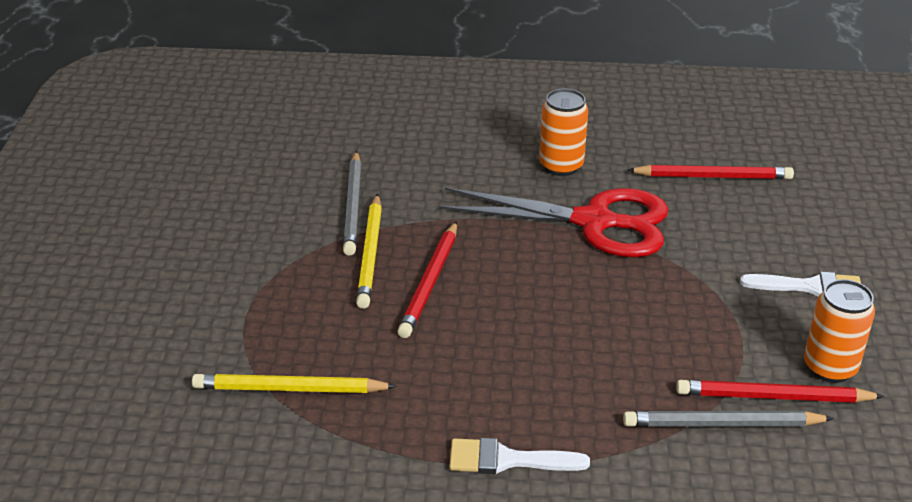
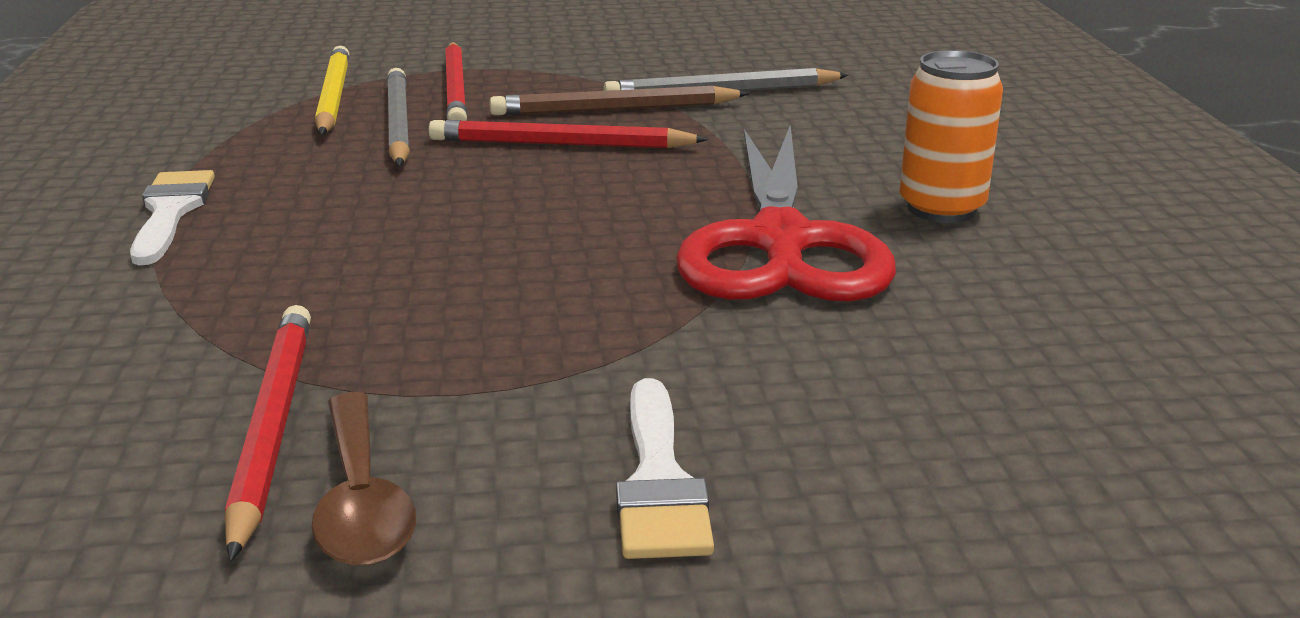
camera: 80 degrees right, 10 degrees down
yellow pencil [356,194,382,309] -> brown pencil [490,86,749,115]
grey pencil [623,411,834,427] -> grey pencil moved to [387,68,410,166]
red pencil [627,165,794,179] -> red pencil moved to [445,42,467,121]
orange can [804,279,875,383] -> brown spoon [312,392,416,566]

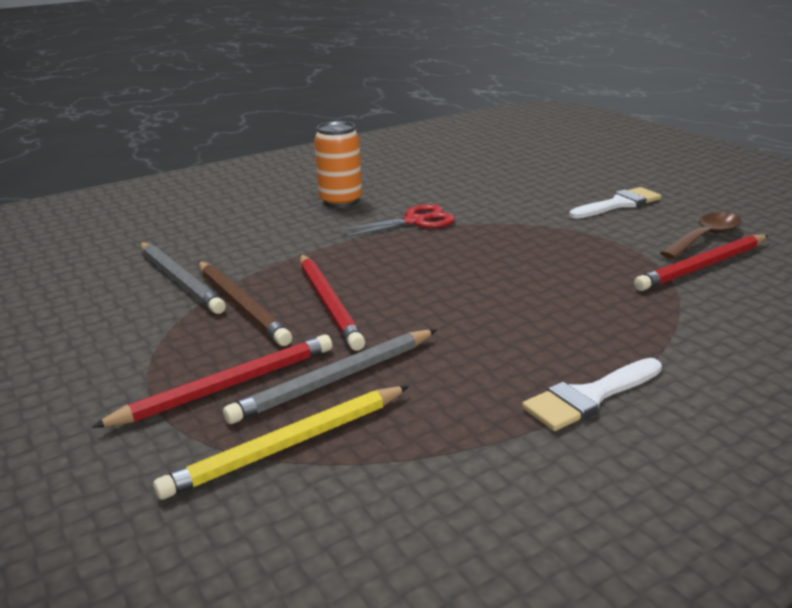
camera: 115 degrees left, 0 degrees up
red scissors [676,125,896,302] -> red scissors [336,204,455,238], size x0.53

